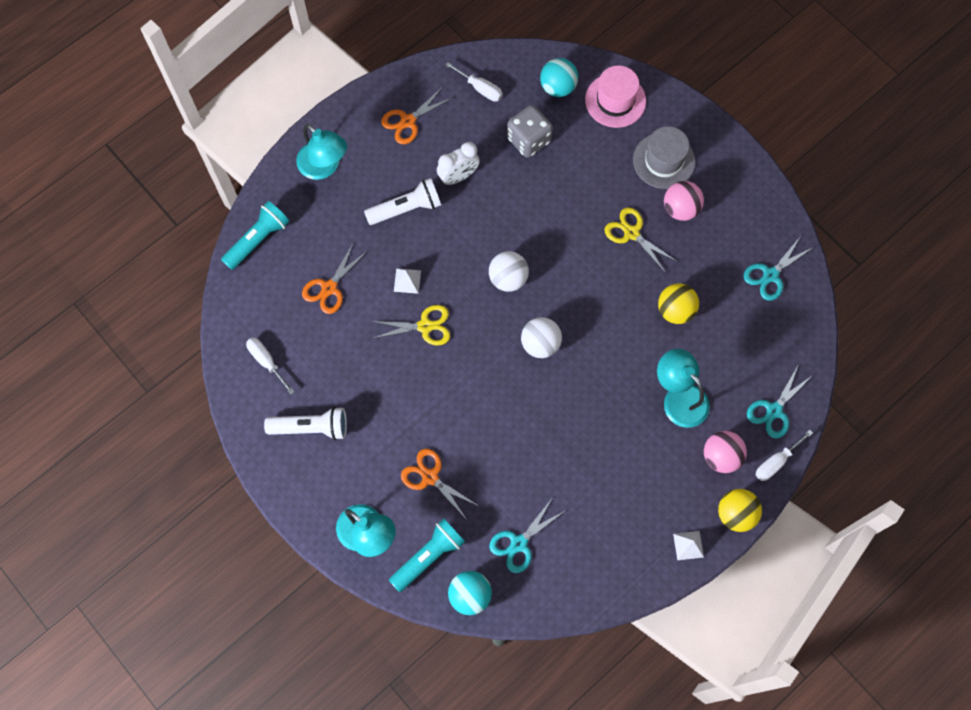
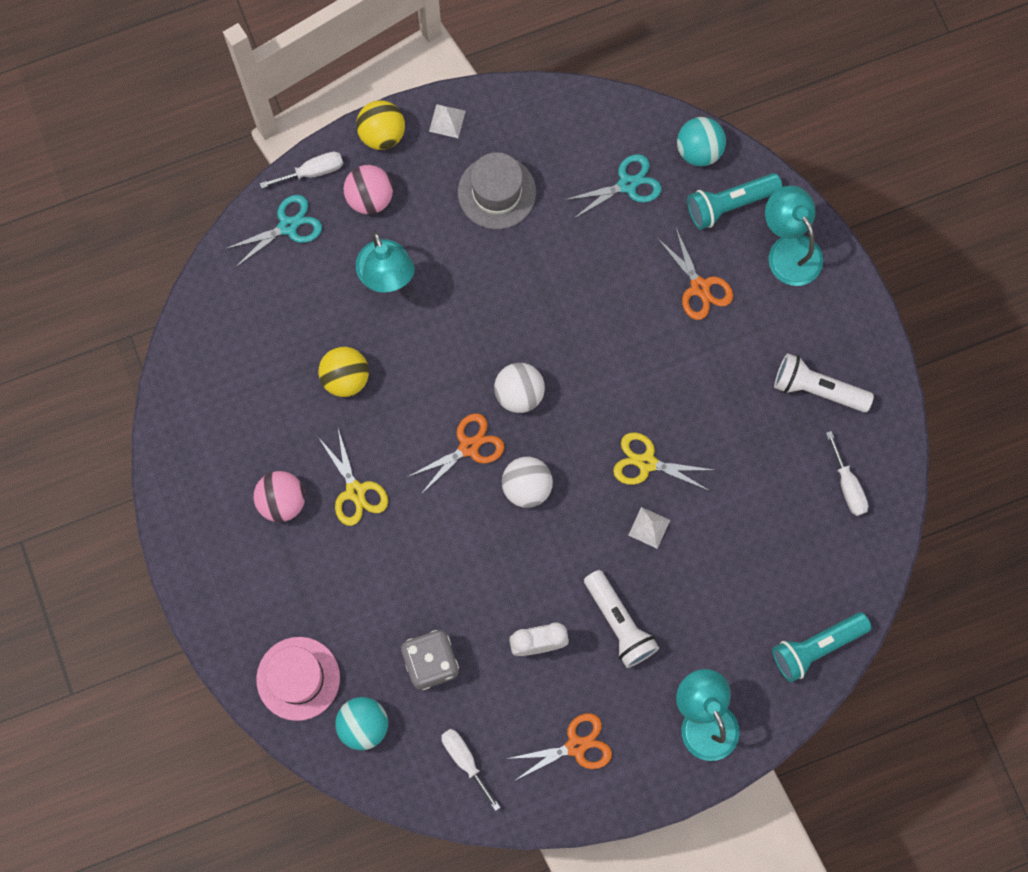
camera: 160 degrees left, 5 degrees up
orange scissors [302,242,366,314] -> orange scissors moved to [408,413,505,495]
white flashlight [364,178,441,225] -> white flashlight turned 120 degrees counterclockwise [584,570,659,668]
grey hat [633,126,695,189] -> grey hat moved to [458,152,536,229]
turquoise scissors [743,237,814,301] -> none

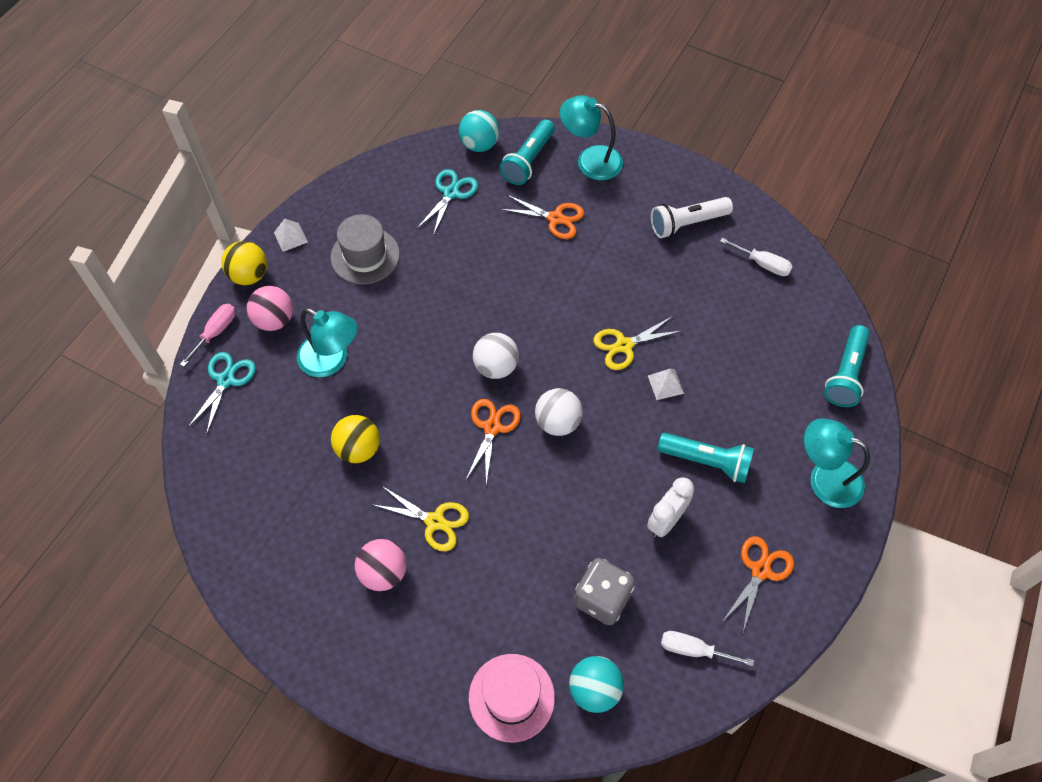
camera: 40 degrees left, 15 degrees down
white screwdriver [260,152,343,189] -> pink screwdriver [180,304,236,367]
white flashlight [584,570,659,668] -> turquoise flashlight [657,433,754,483]

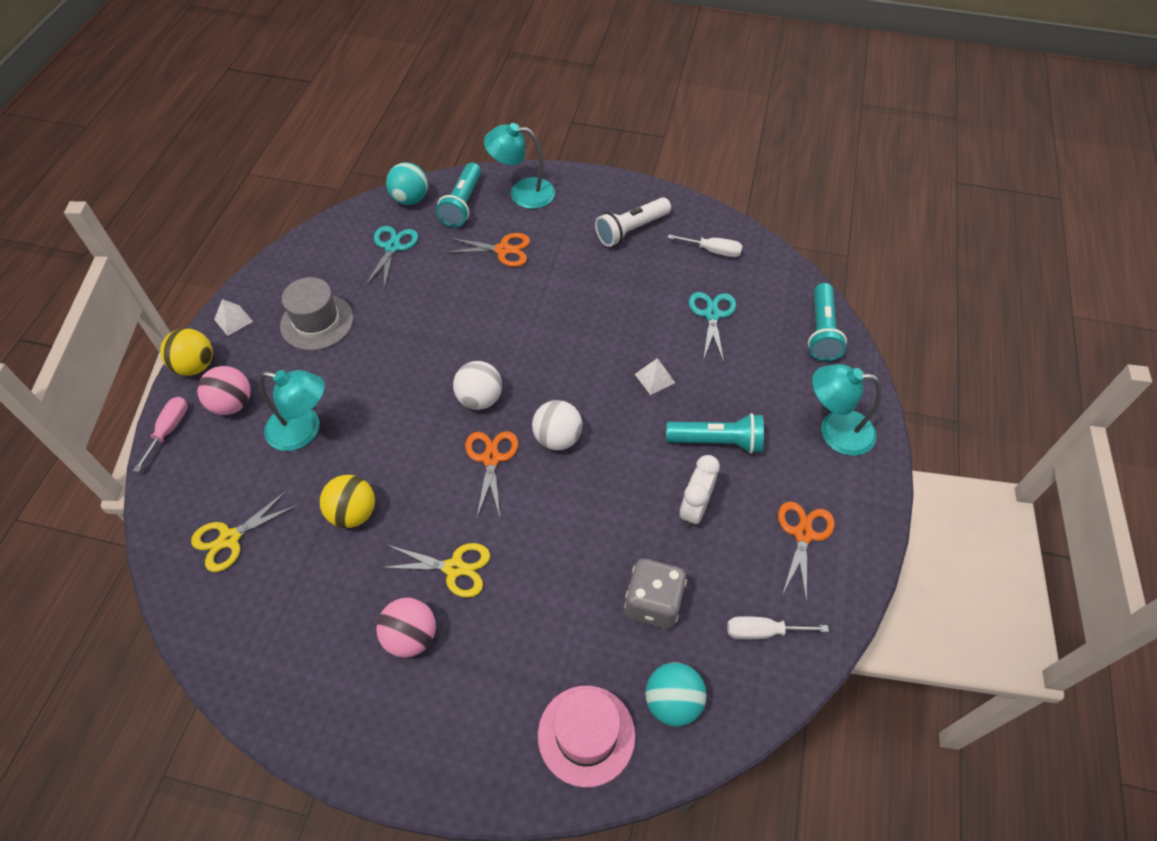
camera: 15 degrees left, 5 degrees down
turquoise scissors [187,352,256,435] -> turquoise scissors moved to [689,292,736,362]
yellow scissors [593,316,681,370] -> yellow scissors moved to [191,490,299,572]

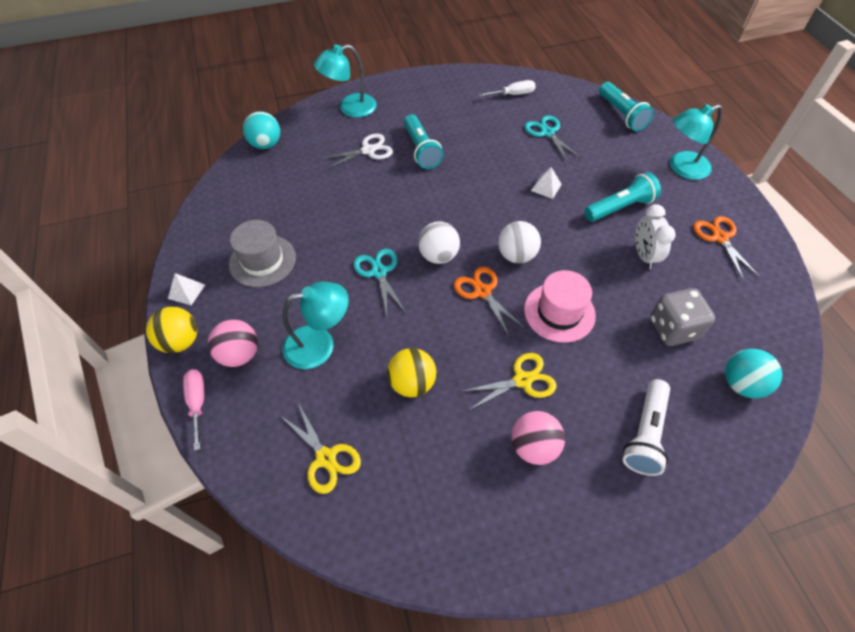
camera: 30 degrees left, 0 degrees up
yellow scissors [191,490,299,572] -> yellow scissors turned 60 degrees counterclockwise [281,403,361,494]
turquoise scissors [365,226,418,288] -> turquoise scissors moved to [353,249,406,315]
turquoise flashlight [436,163,481,227] -> turquoise flashlight moved to [404,114,444,169]
orange scissors [445,233,530,267] -> white scissors [320,134,393,169]
pink hat [538,686,635,788] -> pink hat moved to [524,270,596,343]
white flashlight [595,197,671,247] -> white flashlight moved to [623,379,670,476]
white screwdriver [727,616,829,640] -> none

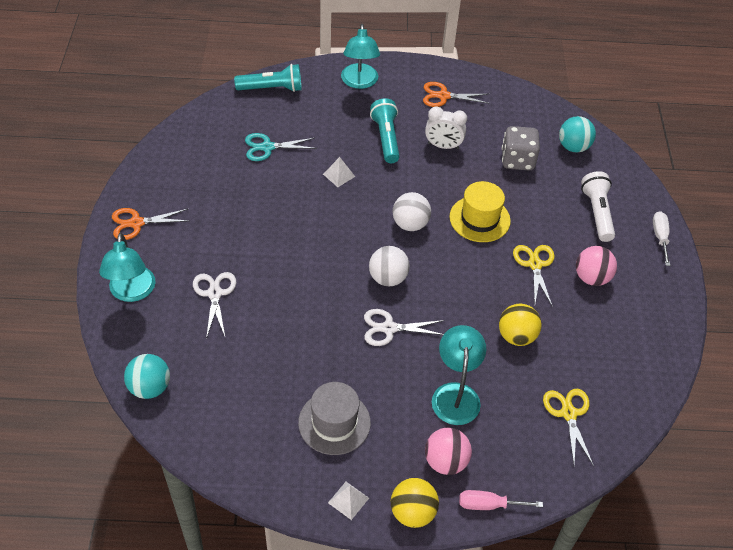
camera: 75 degrees left, 5 degrees down
yellow scissors [281,403,361,494] -> yellow scissors turned 75 degrees counterclockwise [543,389,594,466]
turquoise scissors [353,249,406,315] -> white scissors [364,309,445,346]
turquoise flashlight [404,114,444,169] -> none
orange scissors [454,267,525,336] -> orange scissors moved to [112,208,189,240]
white screwdriver [479,80,536,97] -> white screwdriver moved to [653,211,670,266]
pink hat [524,270,596,343] -> yellow hat [449,181,511,242]
white flashlight [623,379,670,476] -> white flashlight turned 135 degrees counterclockwise [581,171,615,242]

